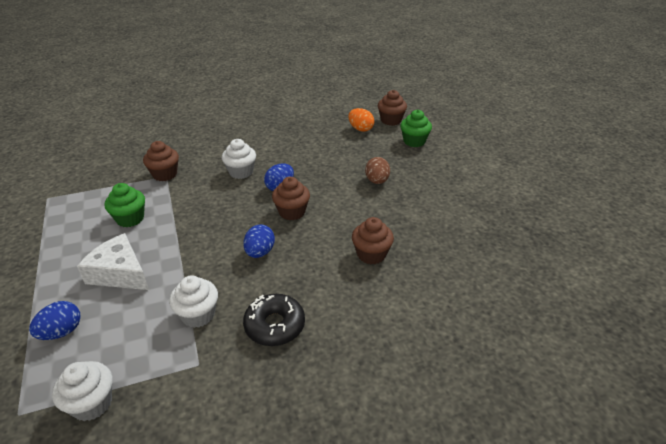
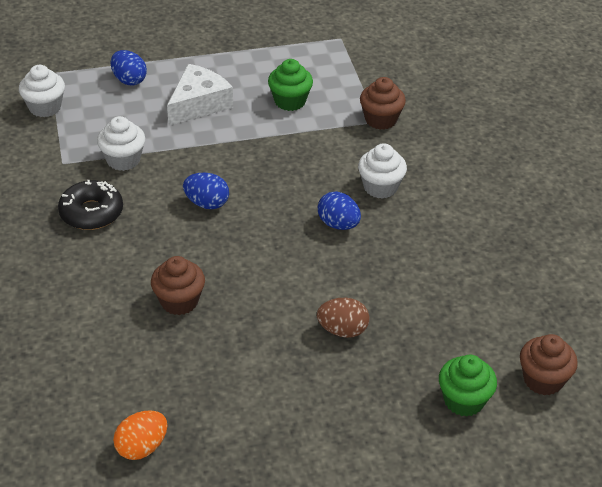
camera: 95 degrees right, 5 degrees up
brown cupcake [272,177,310,220] -> none
orange egg [348,108,374,132] -> orange egg moved to [113,410,167,460]

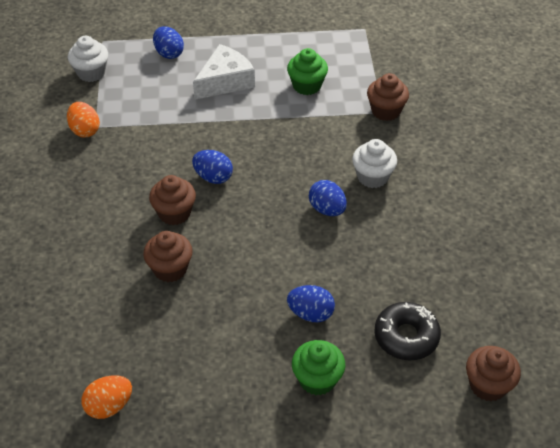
camera: 10 degrees right, 5 degrees up
black donut [58,180,123,230] -> black donut moved to [374,302,441,361]
white cupcake [97,116,145,171] -> none
brown egg [317,298,369,338] -> blue egg [287,285,335,322]
green cupcake [439,355,497,417] -> green cupcake moved to [292,340,345,396]
none -> orange egg [67,102,100,137]
none -> brown cupcake [149,175,196,225]

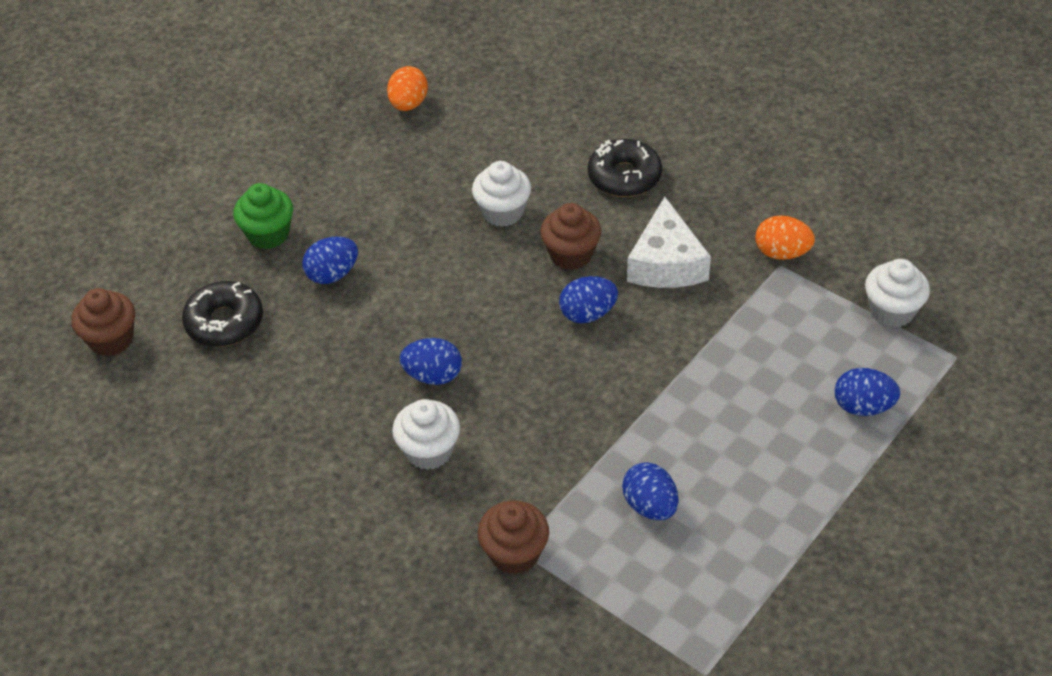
camera: 135 degrees right, 0 degrees up
brown cupcake [143,231,193,282] -> white cupcake [472,161,531,227]
white cheese [193,44,255,100] -> white cheese moved to [627,197,711,288]
green cupcake [287,48,328,95] -> blue egg [622,462,679,520]
none -> black donut [588,139,662,197]

